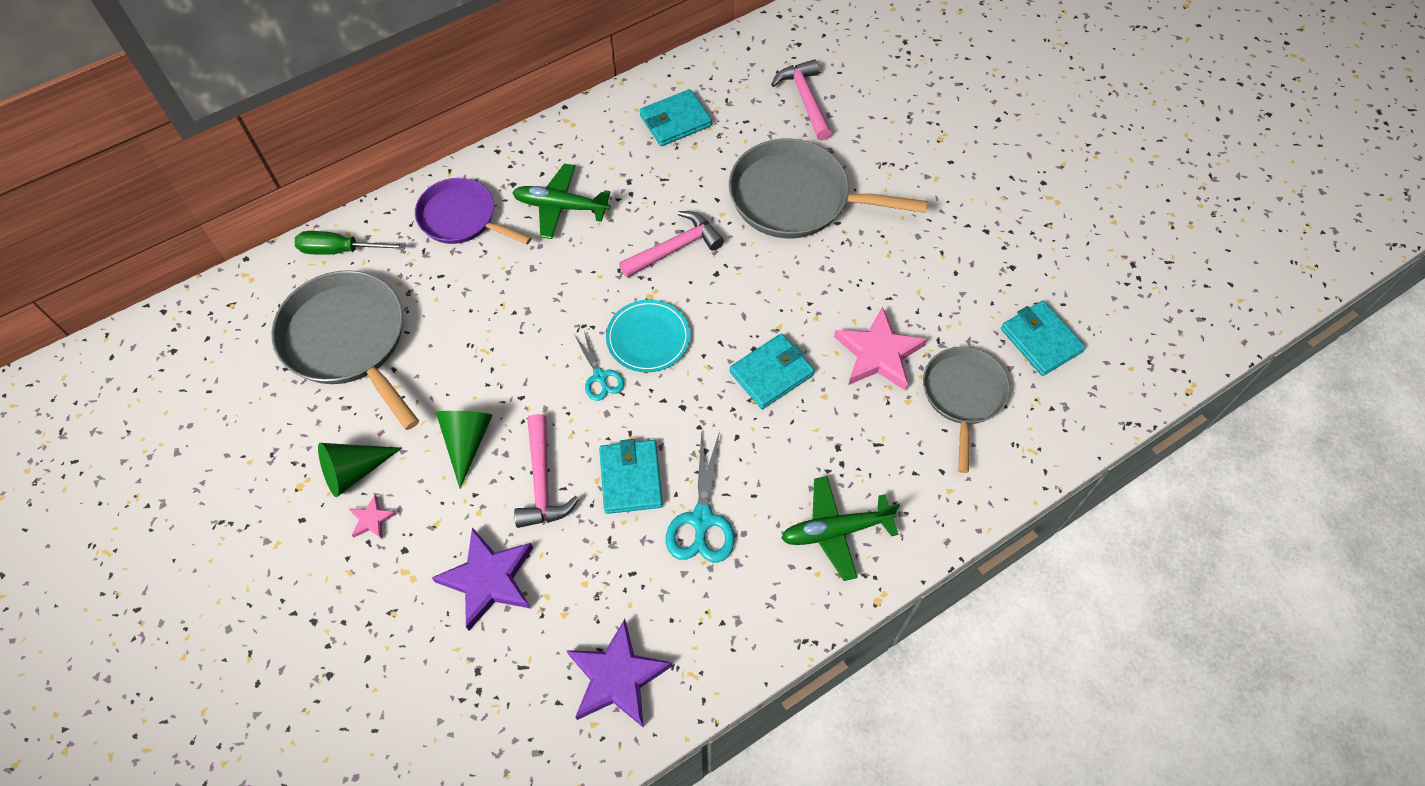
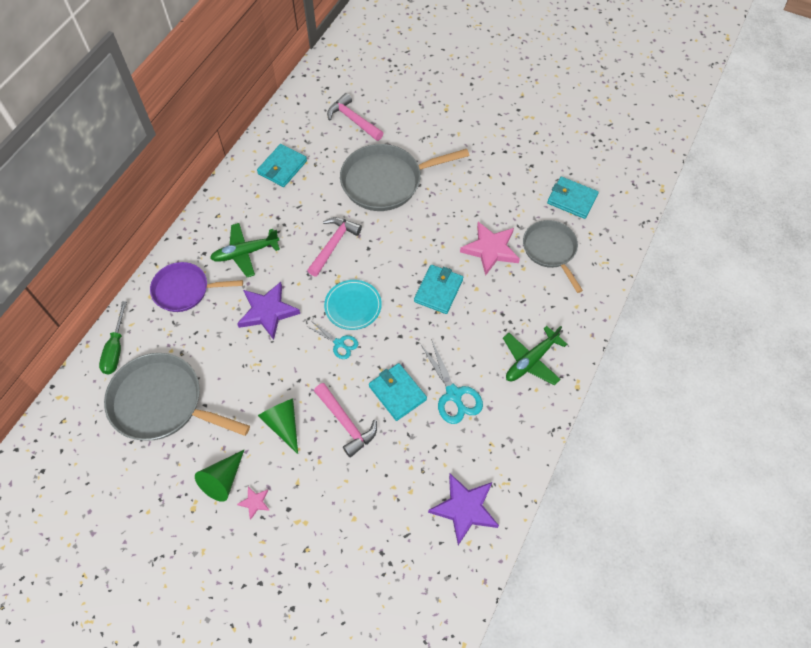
camera: 30 degrees left, 0 degrees up
green screwdriver [295,231,406,255] -> green screwdriver turned 60 degrees counterclockwise [99,301,127,374]
purple star [432,527,533,631] -> purple star moved to [237,282,300,340]

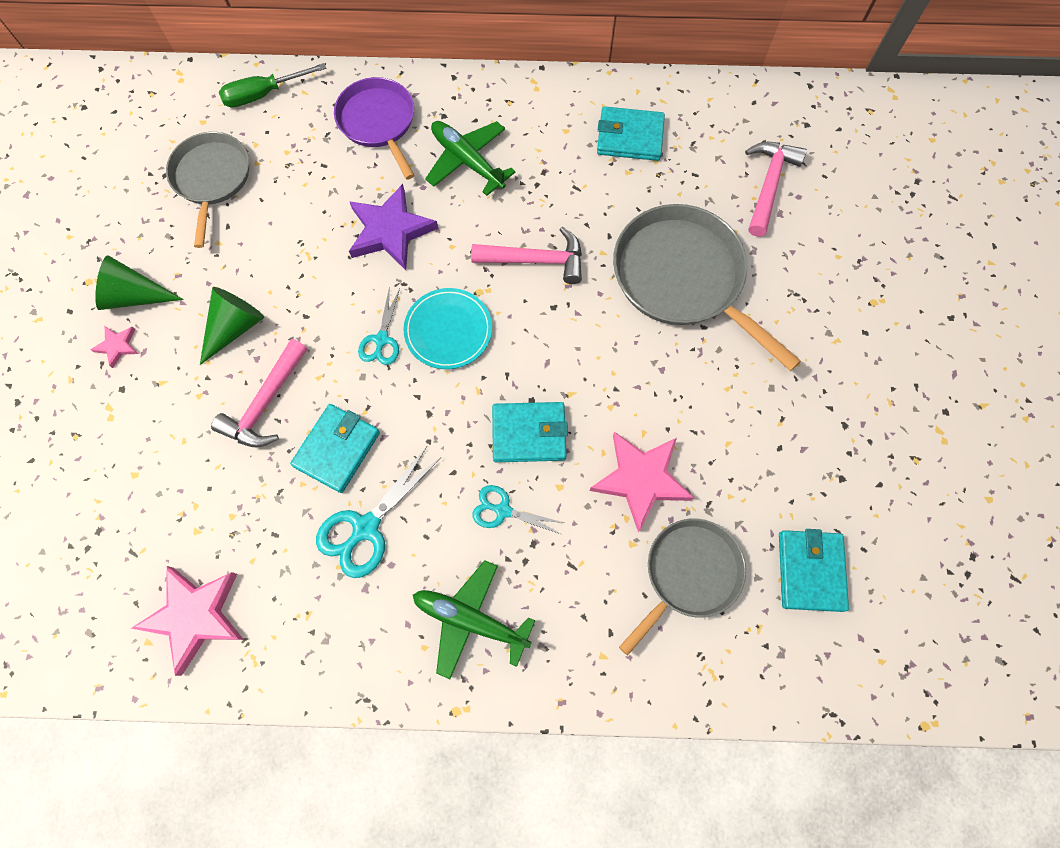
camera: 65 degrees right, 10 degrees up
grey pan [104,353,250,441] -> grey pan [166,132,249,248], size x0.65
purple star [428,474,499,545] -> pink star [131,566,244,676]
none -> turquoise scissors [472,485,564,534]

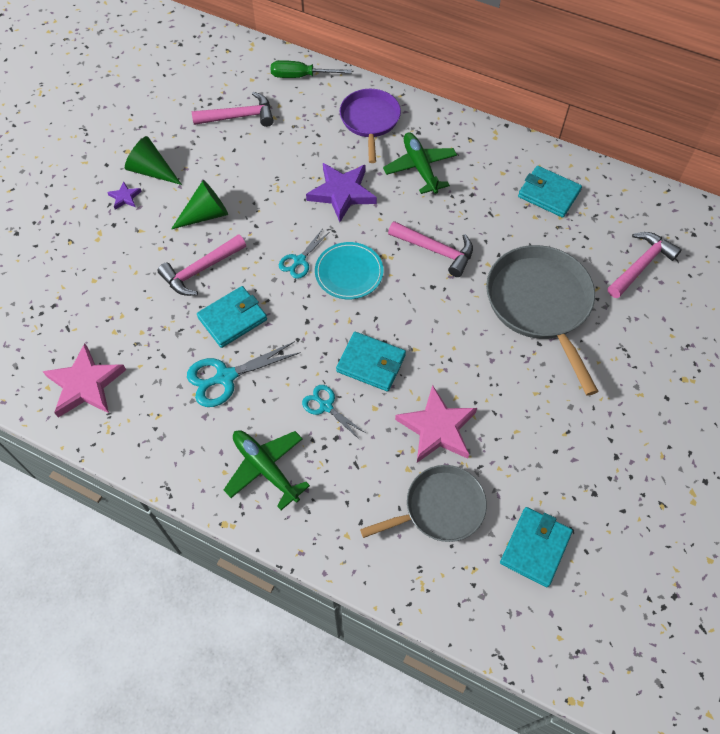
camera: 25 degrees right, 10 degrees down
pink star [90,326,138,368] -> purple star [107,181,142,210]
grey pan [166,132,249,248] -> pink hammer [192,92,274,127]

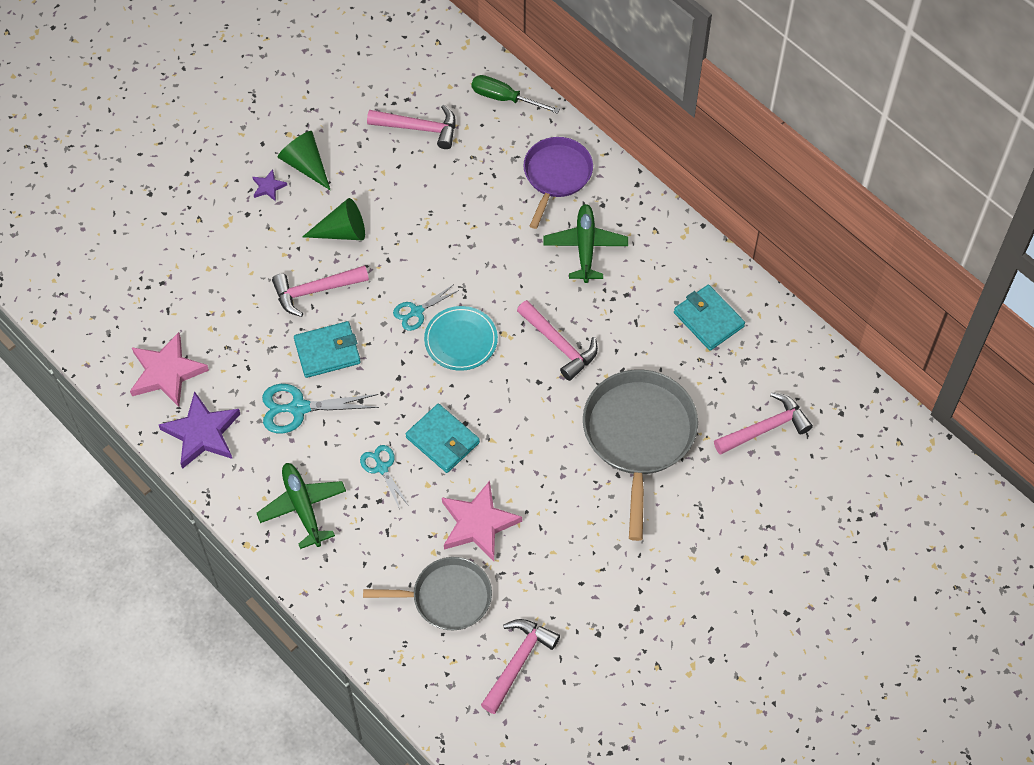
camera: 20 degrees right, 0 degrees up
purple star [306,163,377,222] -> purple star moved to [159,391,240,469]
turquoise wallet [500,507,573,587] -> pink hammer [481,619,560,714]

